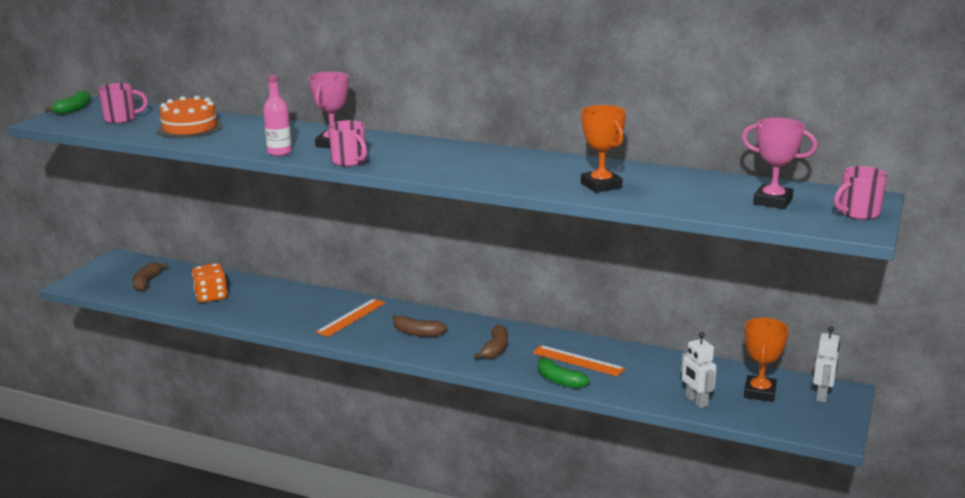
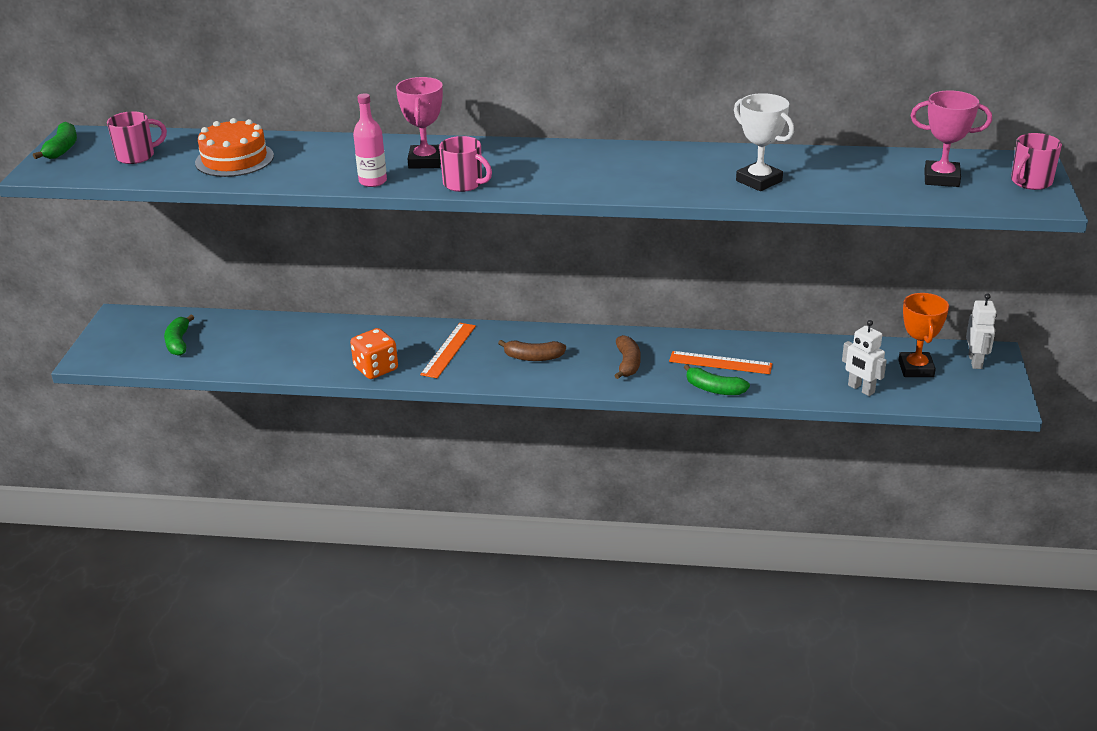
camera: 15 degrees left, 10 degrees up
brown banana [132,262,168,291] -> green banana [164,315,194,356]
orange dice [192,263,228,303] -> orange dice moved to [350,328,398,379]
orange trophy [581,105,626,193] -> white trophy [734,93,794,191]

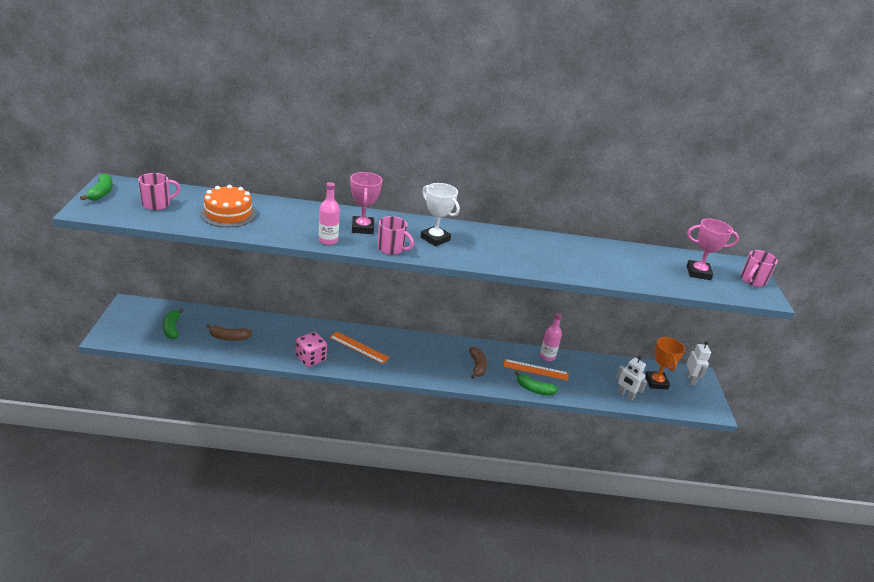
camera: 10 degrees left, 0 degrees up
orange dice [350,328,398,379] -> pink dice [296,332,327,367]
orange ruler [420,323,476,378] -> orange ruler turned 75 degrees counterclockwise [329,331,390,364]
brown banana [498,340,566,361] -> brown banana moved to [207,324,252,341]
white trophy [734,93,794,191] -> white trophy moved to [421,183,460,246]
none -> pink bottle [540,313,562,361]

